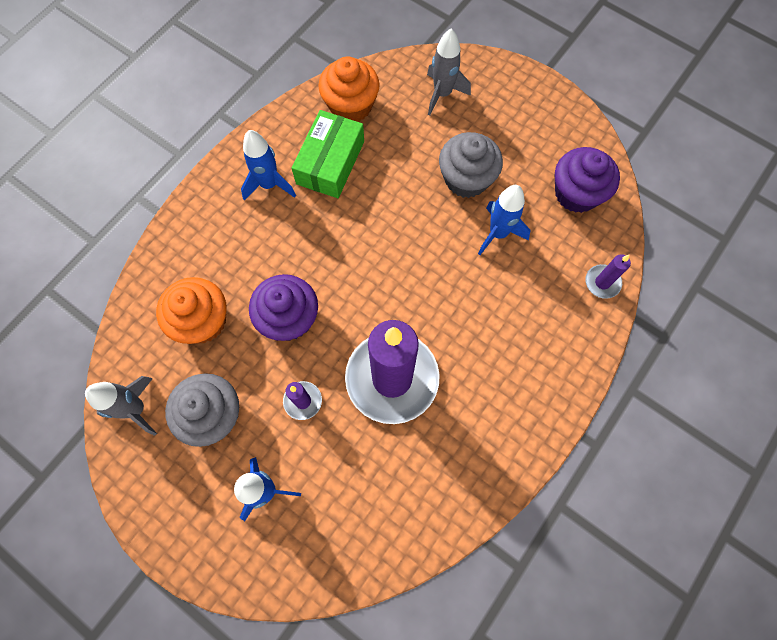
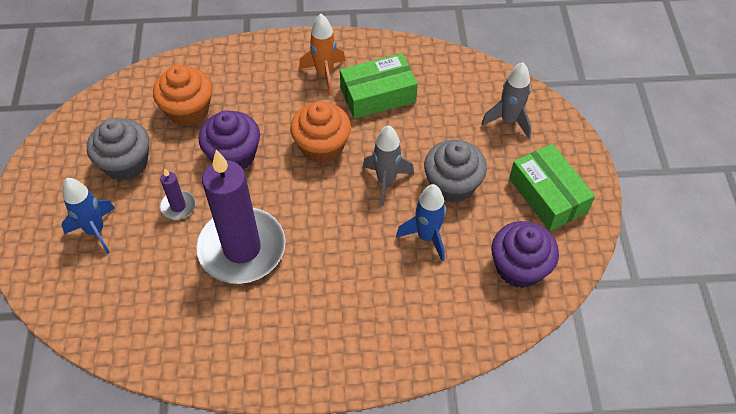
camera: 50 degrees right, 15 degrees down
grey rocket [85,376,157,436] -> grey rocket moved to [363,125,414,206]
blue rocket [241,130,296,200] -> orange rocket [299,14,345,95]
orange cupcake [318,56,380,122] -> orange cupcake moved to [290,101,351,163]
purple candle [585,254,631,299] -> none
none -> green box [509,144,595,231]

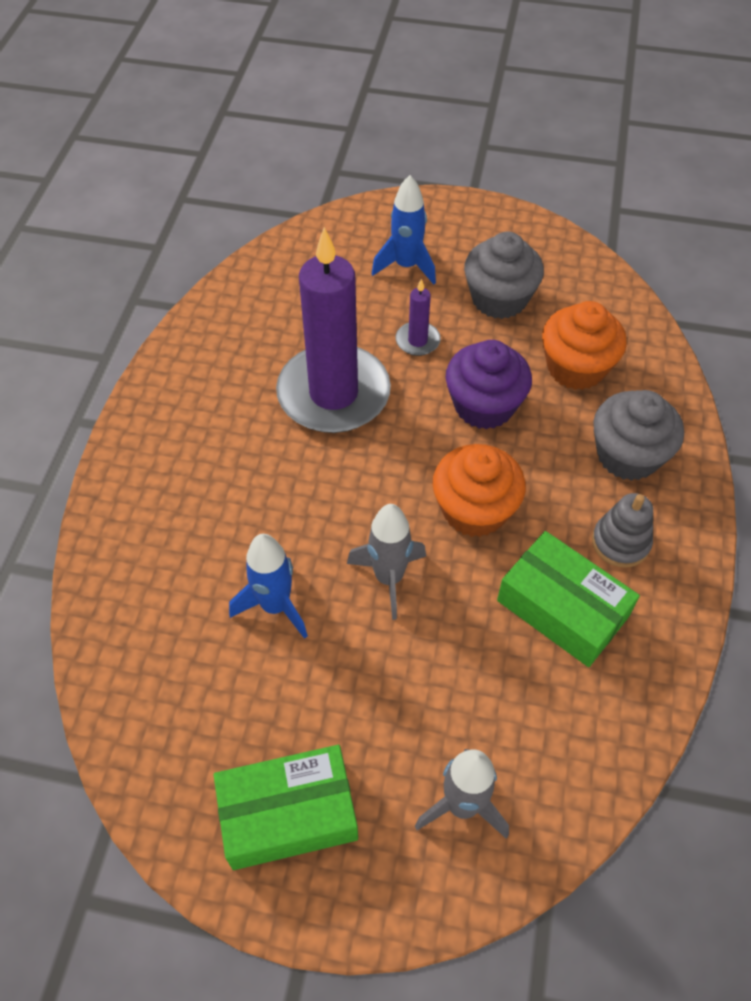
camera: 105 degrees right, 0 degrees up
orange rocket [299,14,345,95] -> grey stacking toy [592,493,653,568]
green box [340,53,418,119] -> green box turned 45 degrees counterclockwise [497,531,640,667]
grey cupcake [424,140,487,203] -> grey cupcake moved to [593,390,684,481]
purple cupcake [491,221,559,288] -> none

